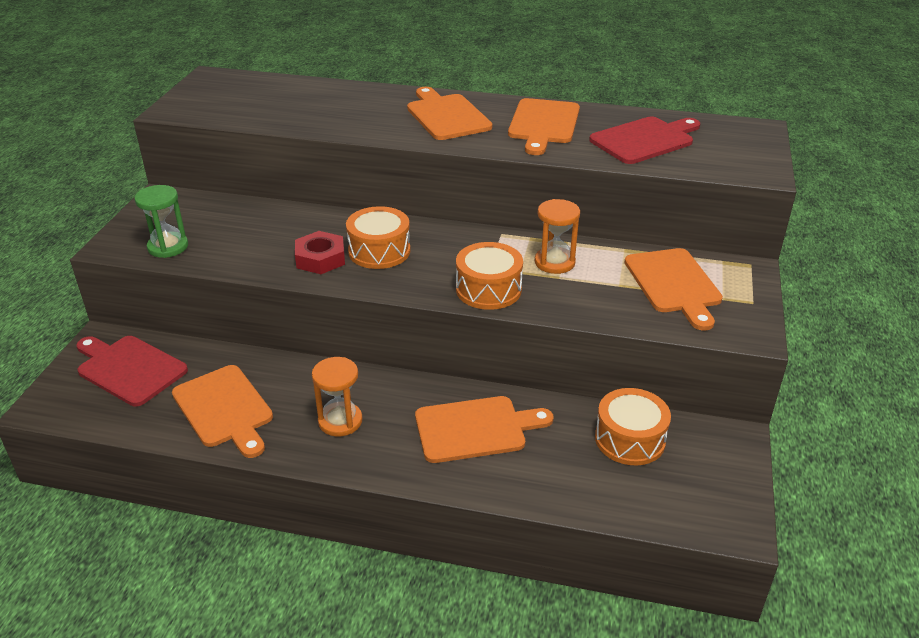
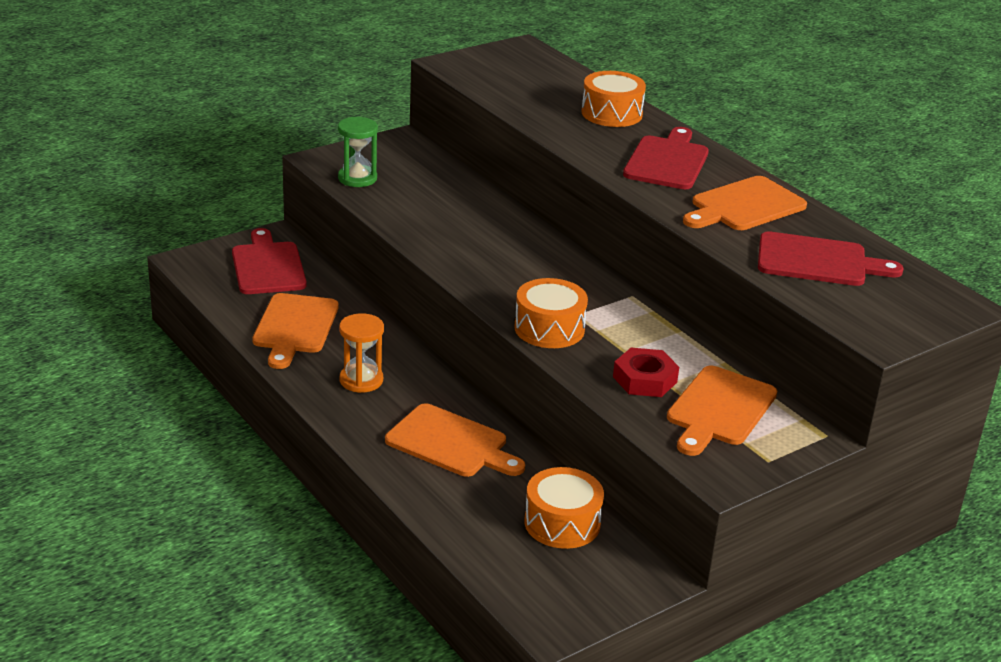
camera: 40 degrees right, 5 degrees down
red nut [295,231,345,274] -> red nut moved to [613,348,679,397]
orange drum [346,206,411,269] -> orange drum moved to [581,71,646,127]
orange cutting board [407,87,492,140] -> red cutting board [623,127,709,189]
orange hourglass [535,199,580,274] -> none

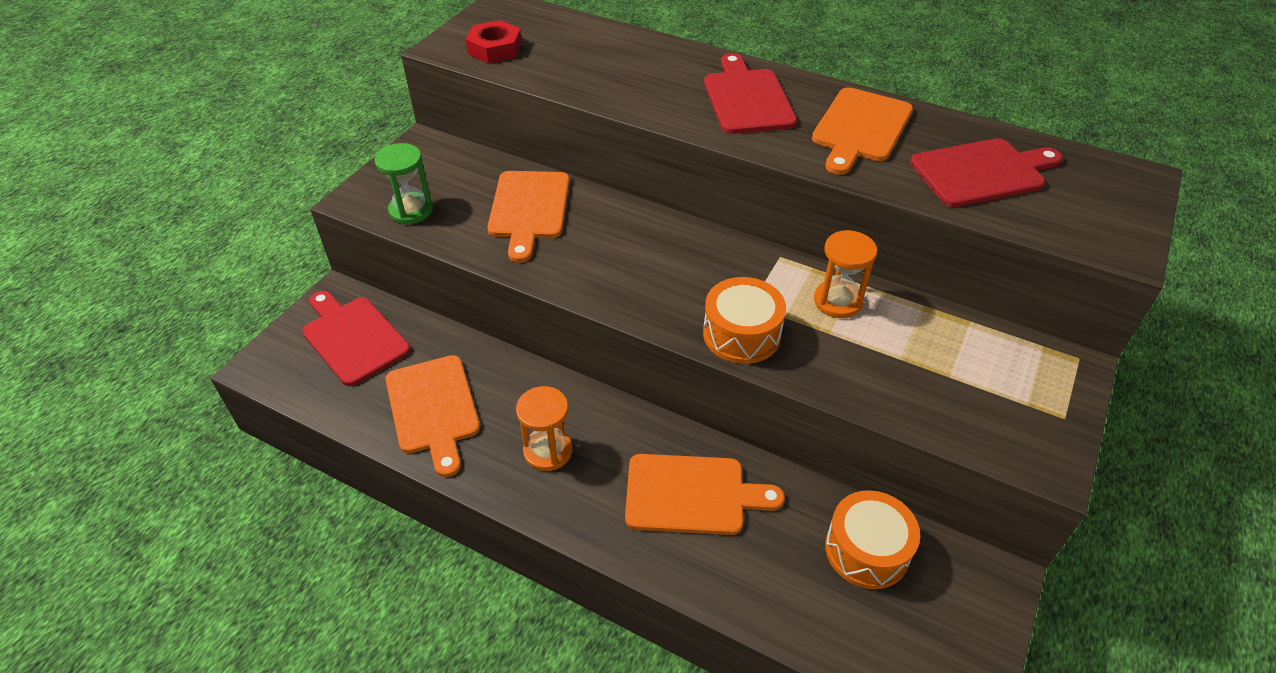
camera: 25 degrees left, 15 degrees up
orange drum [581,71,646,127] -> none
red nut [613,348,679,397] -> red nut moved to [466,20,522,64]
orange cutting board [667,366,777,456] -> orange cutting board moved to [487,171,570,263]
none -> orange hourglass [814,230,877,318]

